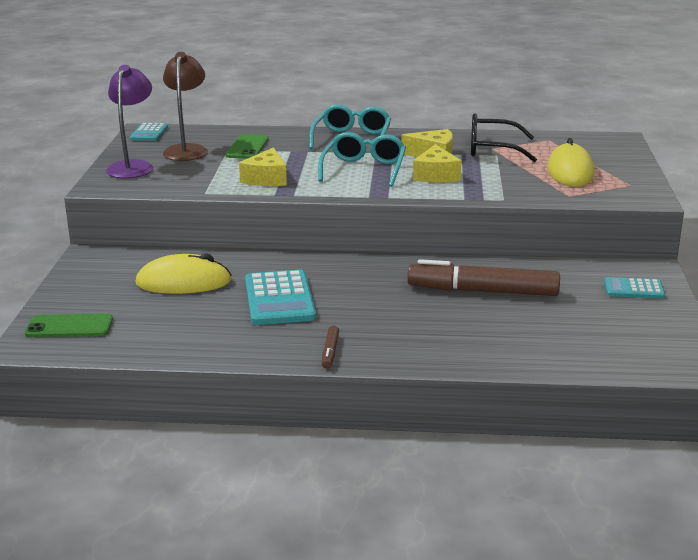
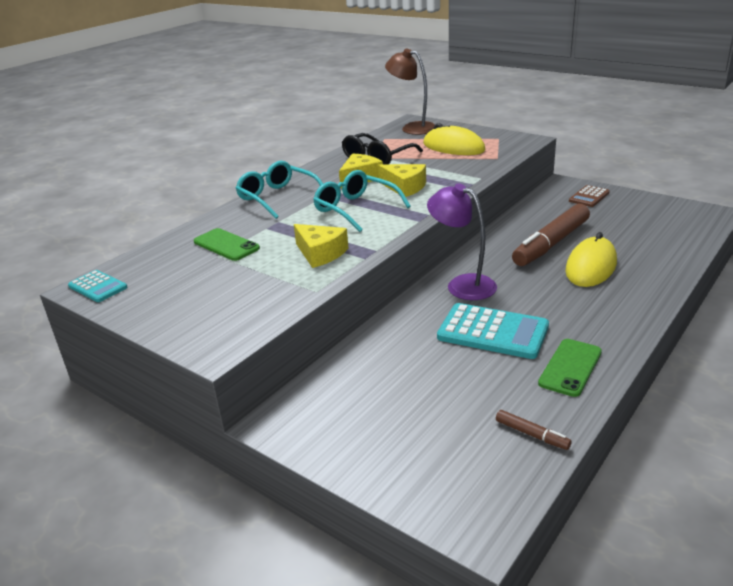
camera: 55 degrees left, 5 degrees up
green phone [25,313,113,337] -> green phone moved to [538,339,602,397]
purple lamp [106,65,153,178] -> purple lamp moved to [427,183,497,300]
yellow mouse [135,253,231,294] -> yellow mouse moved to [565,232,617,287]
brown lamp [163,52,208,161] -> brown lamp moved to [385,48,435,135]
brown marker [322,326,339,369] -> brown marker moved to [496,410,572,450]
turquoise calculator [604,277,665,299] -> brown calculator [569,185,610,207]

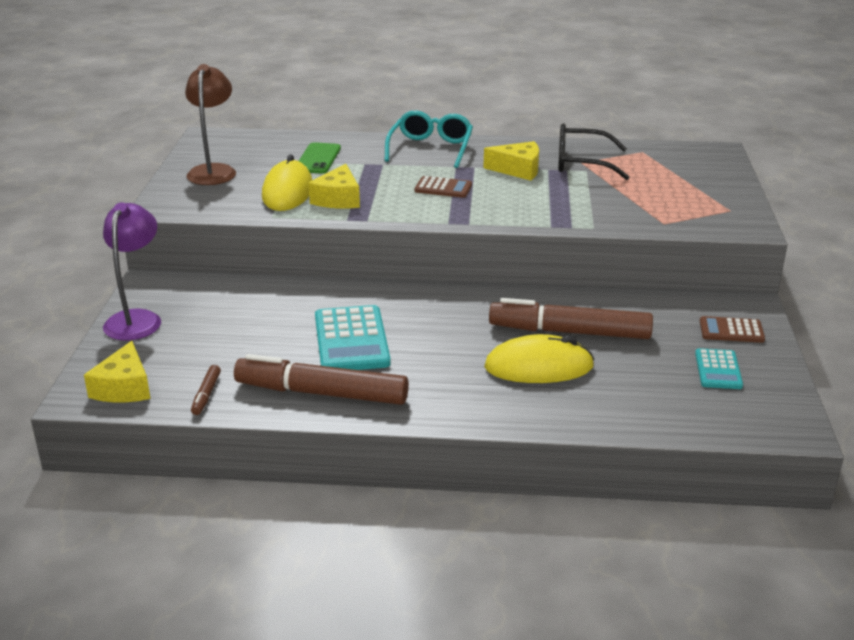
camera: 55 degrees right, 0 degrees up
turquoise calculator [68,270,128,302] -> turquoise calculator moved to [695,348,743,389]
turquoise glasses [313,170,411,232] -> brown calculator [414,176,472,198]
yellow cheese [378,164,426,197] -> yellow cheese moved to [84,341,150,403]
brown lamp [385,48,435,135] -> brown lamp moved to [185,64,236,185]
yellow mouse [423,123,486,155] -> yellow mouse moved to [262,154,312,211]
purple lamp [427,183,497,300] -> purple lamp moved to [103,202,161,340]
green phone [538,339,602,397] -> brown marker [234,354,409,405]

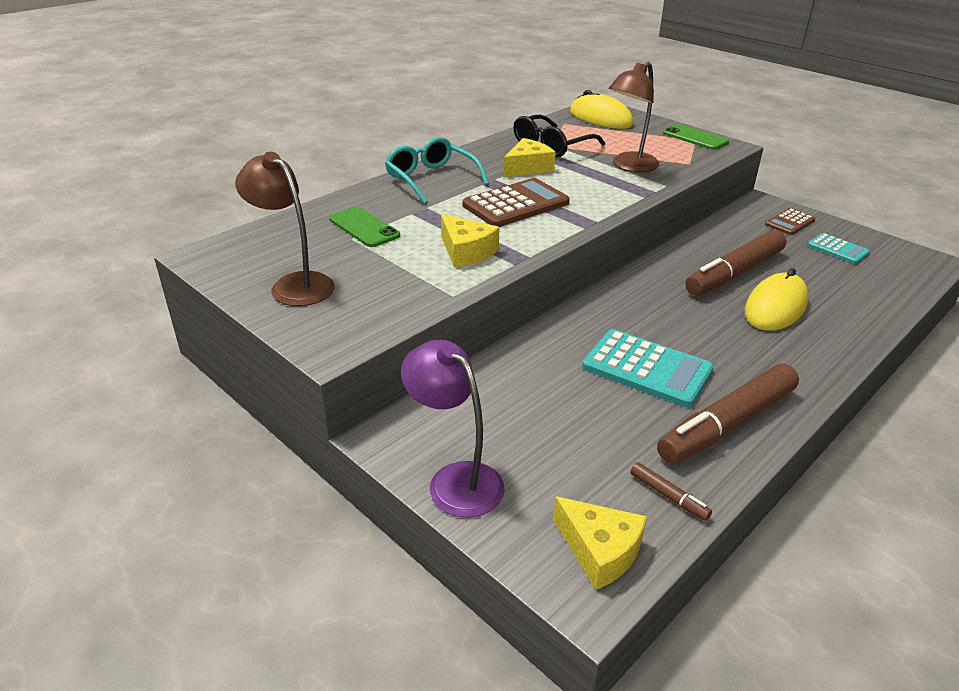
camera: 50 degrees left, 5 degrees up
yellow mouse [262,154,312,211] -> yellow mouse moved to [570,90,633,129]
brown calculator [414,176,472,198] -> brown calculator [462,178,570,227], size x1.76
none -> brown lamp [609,62,660,172]
none -> green phone [663,124,729,150]

